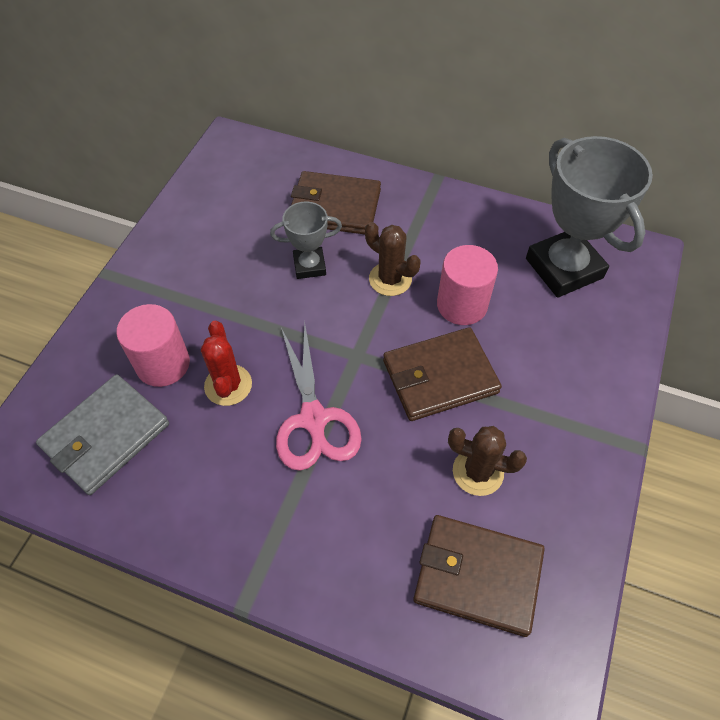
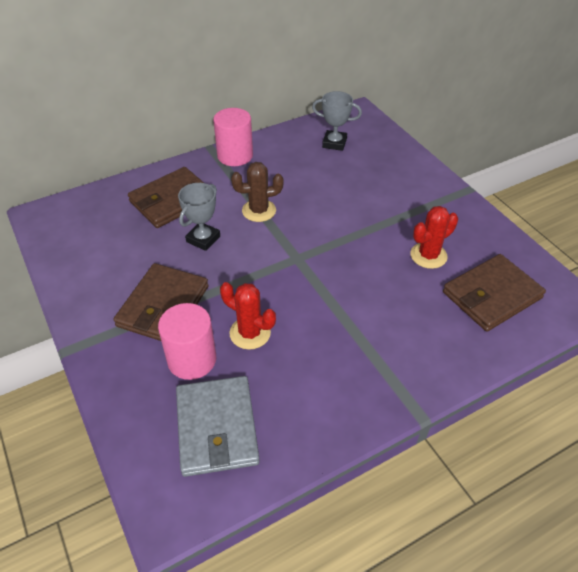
camera: 50 degrees left, 10 degrees down
pink scissors [276,323,362,471] -> none
brown wallet [383,327,502,421] -> brown wallet moved to [113,263,209,341]
pink cylinder [437,245,498,325] -> pink cylinder moved to [213,108,253,166]
brown cactus [448,426,527,496] -> red cactus [410,206,458,269]
grey trophy [526,136,653,298] -> grey trophy [312,91,362,151], size x0.52

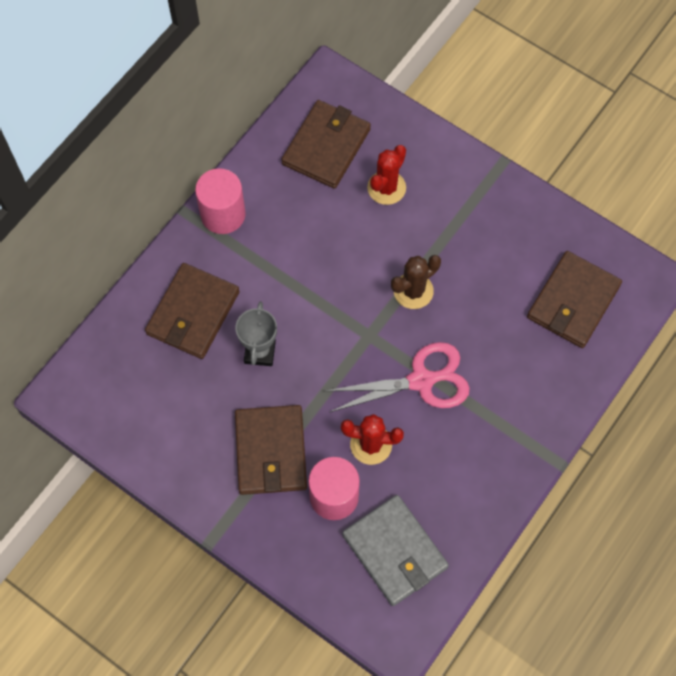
camera: 25 degrees left, 20 degrees up
brown cactus [231,162,284,222] -> brown cactus moved to [391,255,441,309]
grey trophy [312,91,362,151] -> brown wallet [281,100,371,189]
red cactus [410,206,458,269] -> red cactus moved to [367,145,406,205]
none -> pink scissors [325,342,470,412]

